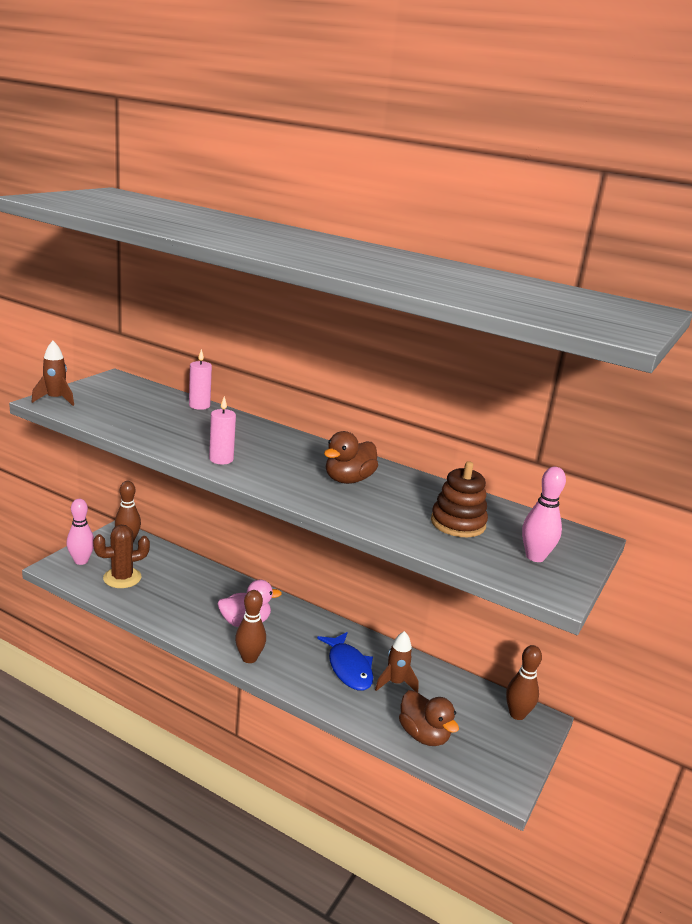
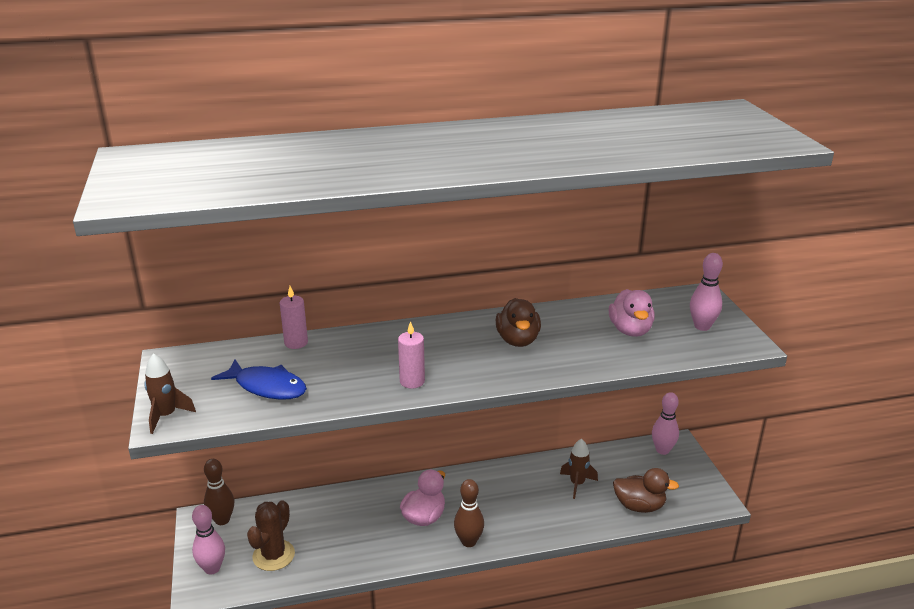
camera: 40 degrees left, 5 degrees up
blue fish [317,632,373,691] -> blue fish moved to [211,359,307,400]
brown stacking toy [431,461,488,537] -> pink duck [609,289,655,337]
brown bowling pin [506,645,542,720] -> pink bowling pin [652,392,679,455]

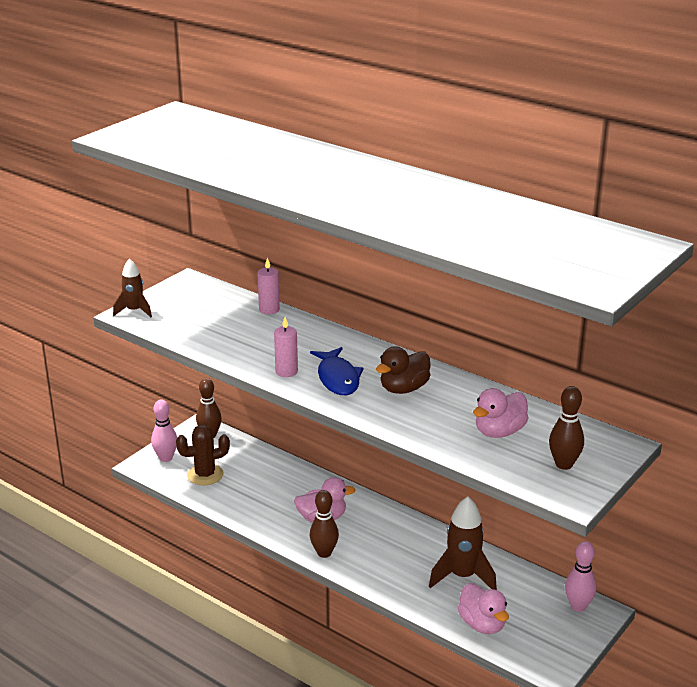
camera: 50 degrees right, 0 degrees up
blue fish [211,359,307,400] -> blue fish moved to [310,347,364,395]
brown rocket [560,439,598,499] -> brown rocket [429,497,497,590], size x1.62
brown duck [613,468,679,513] -> pink duck [458,583,509,634]
pink bowling pin [690,253,723,331] -> brown bowling pin [549,386,584,470]

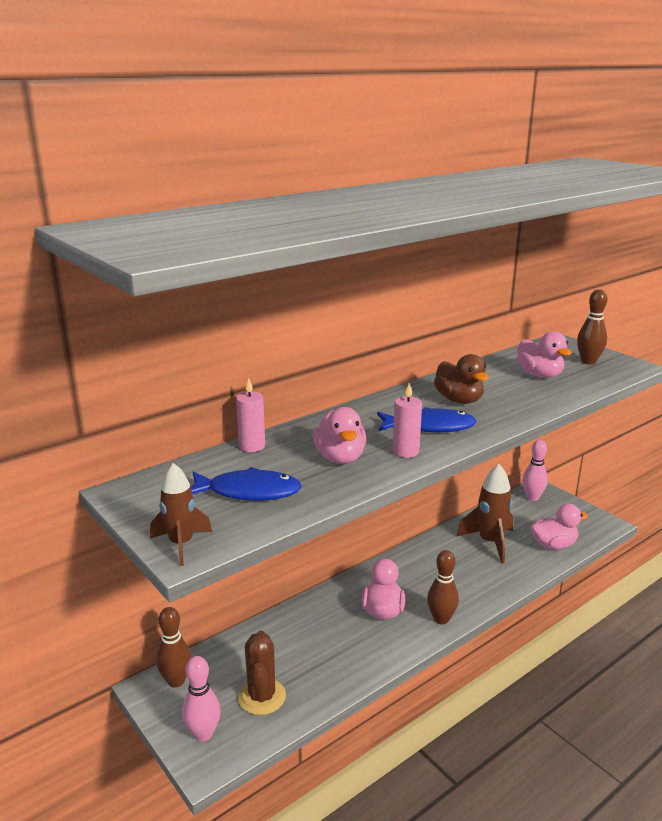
camera: 75 degrees left, 5 degrees down
none -> blue fish [191,467,302,501]
none -> pink duck [313,407,366,464]

